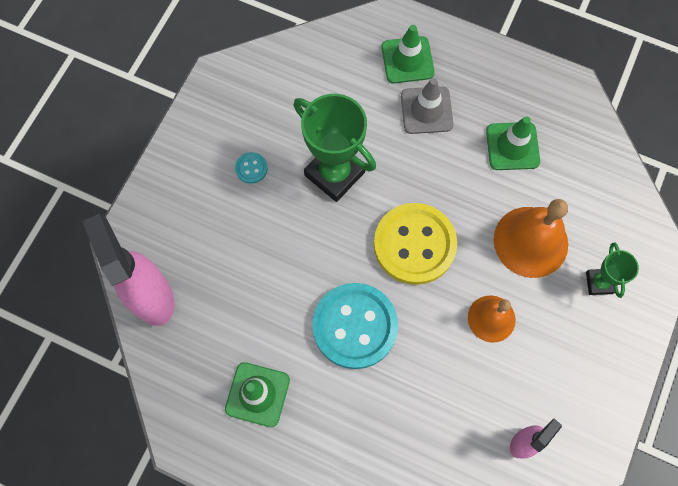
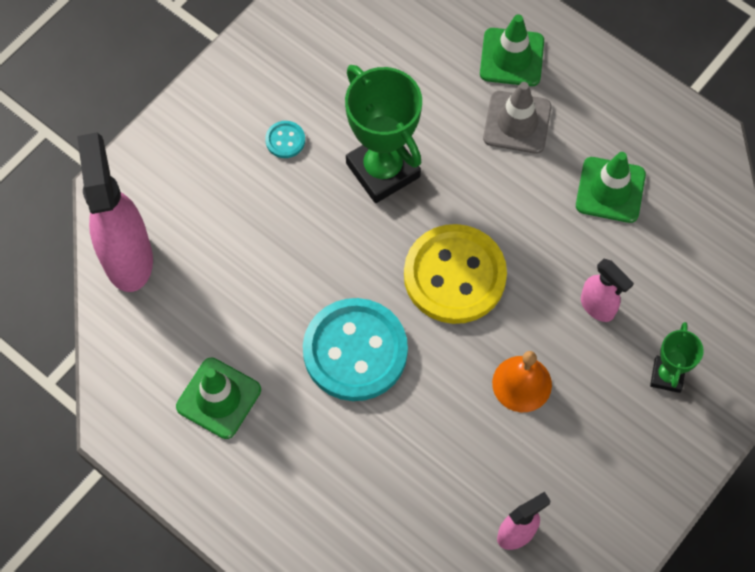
camera: 15 degrees right, 5 degrees down
orange bell [494,199,568,278] -> pink spray bottle [581,259,634,322]

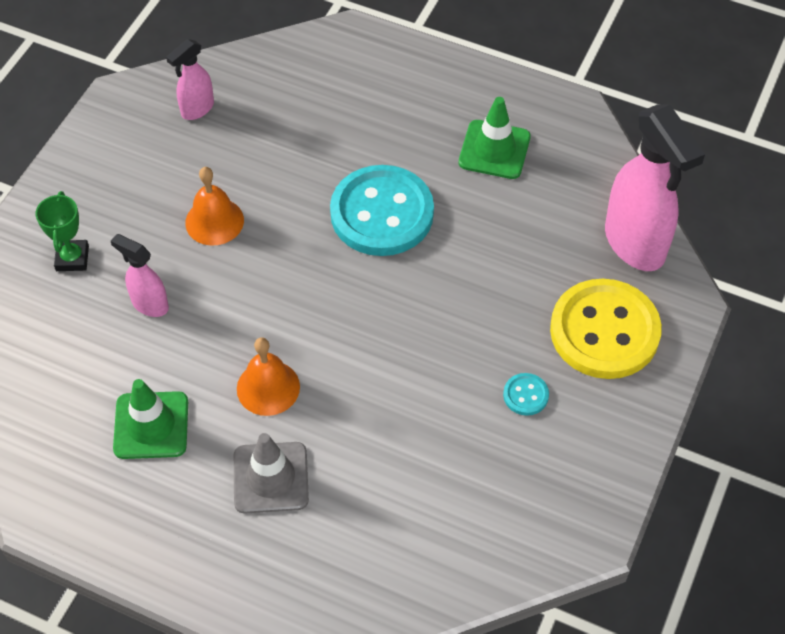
camera: 165 degrees right, 10 degrees down
green trophy [345,65,422,203] -> none
yellow button [404,224,507,324] -> yellow button moved to [550,279,662,379]
green traffic cone [480,14,544,86] -> none
none -> orange bell [237,338,300,416]

